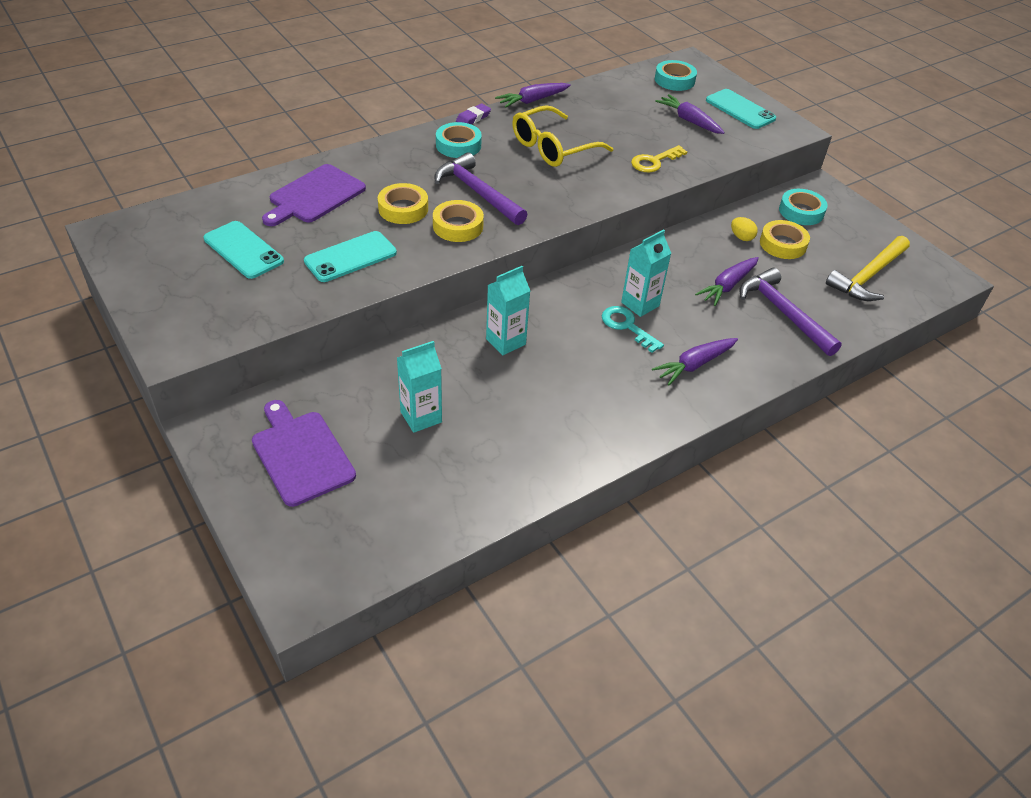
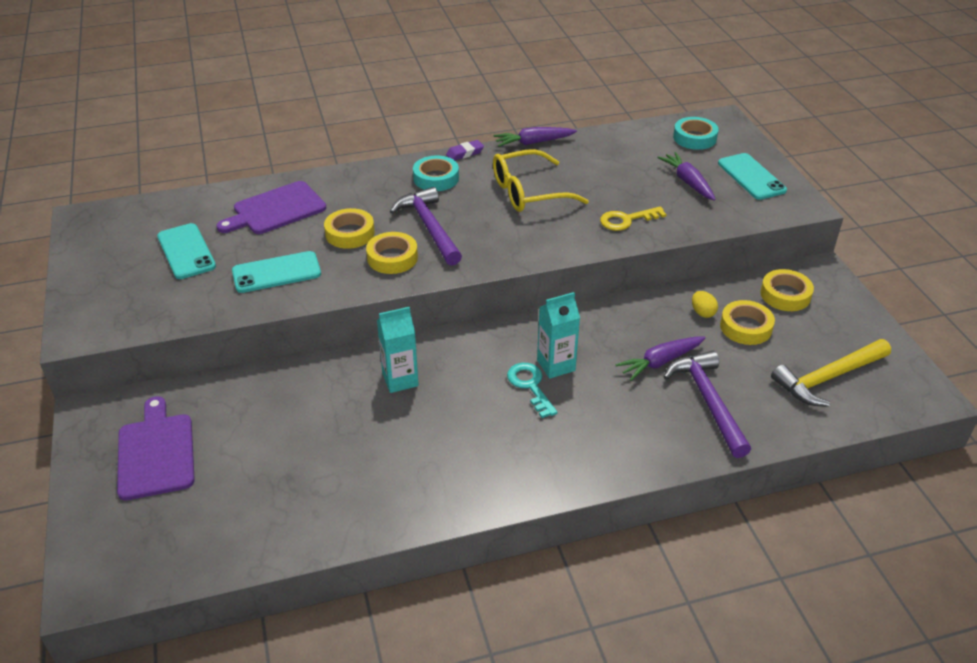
camera: 20 degrees right, 5 degrees down
turquoise carton [397,341,442,433] -> none
purple carrot [652,338,738,385] -> none
turquoise tape [779,189,828,225] -> yellow tape [760,269,814,311]

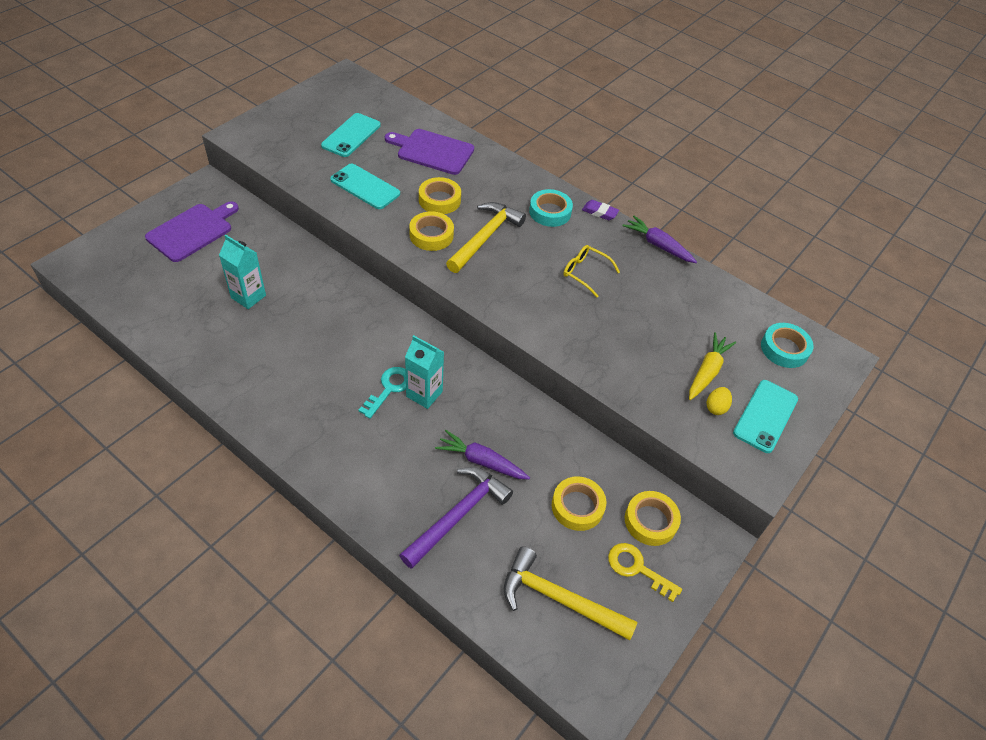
camera: 50 degrees right, 10 degrees up
turquoise carton [377,307,419,393] -> turquoise carton moved to [219,235,266,309]
purple hammer [390,187,462,266] -> yellow hammer [446,202,526,273]
yellow glasses [493,149,589,212] -> yellow glasses [563,245,620,297], size x0.58
yellow key [600,206,667,231] -> yellow key moved to [608,543,682,602]
purple carrot [657,152,716,201] -> yellow carrot [689,332,736,400]
yellow egg [692,291,718,318] -> yellow egg moved to [707,387,732,415]

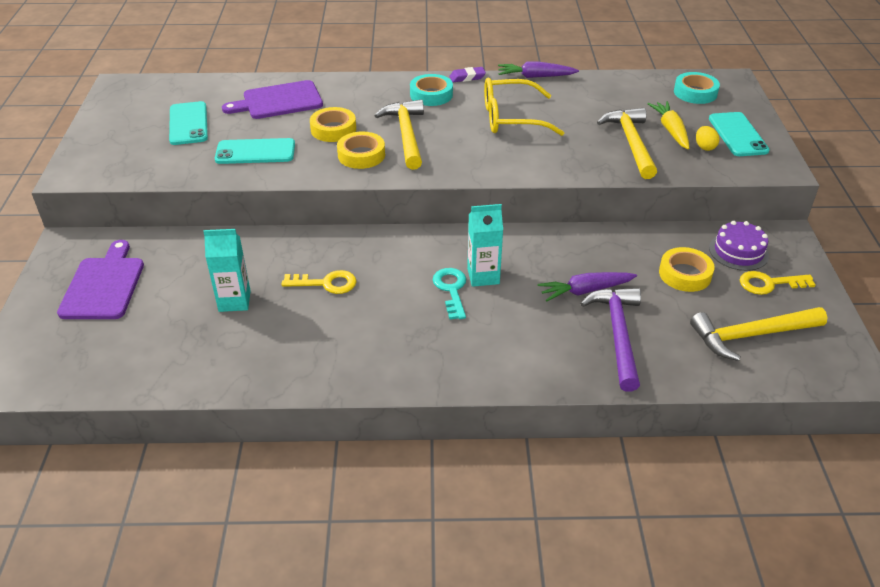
camera: 35 degrees left, 10 degrees down
yellow glasses [563,245,620,297] -> yellow glasses [484,78,564,136], size x1.71
yellow tape [625,491,681,546] -> purple cake [709,221,769,271]
none -> yellow key [281,270,357,294]
none -> yellow hammer [597,108,657,179]

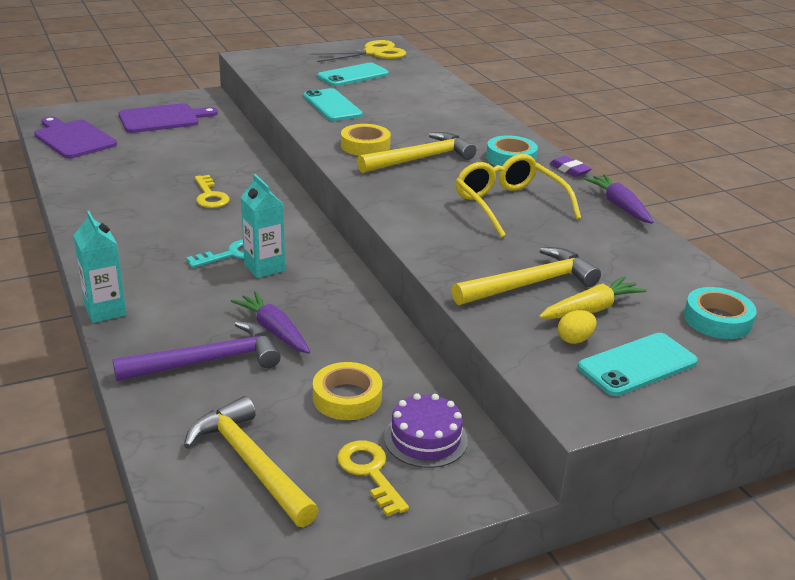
camera: 65 degrees right, 10 degrees down
turquoise carton [203,229,251,312] -> turquoise carton moved to [73,211,126,323]
purple cutting board [222,80,323,119] -> purple cutting board moved to [34,116,117,159]
yellow tape [310,107,356,142] -> none
none -> yellow scissors [310,40,406,62]

